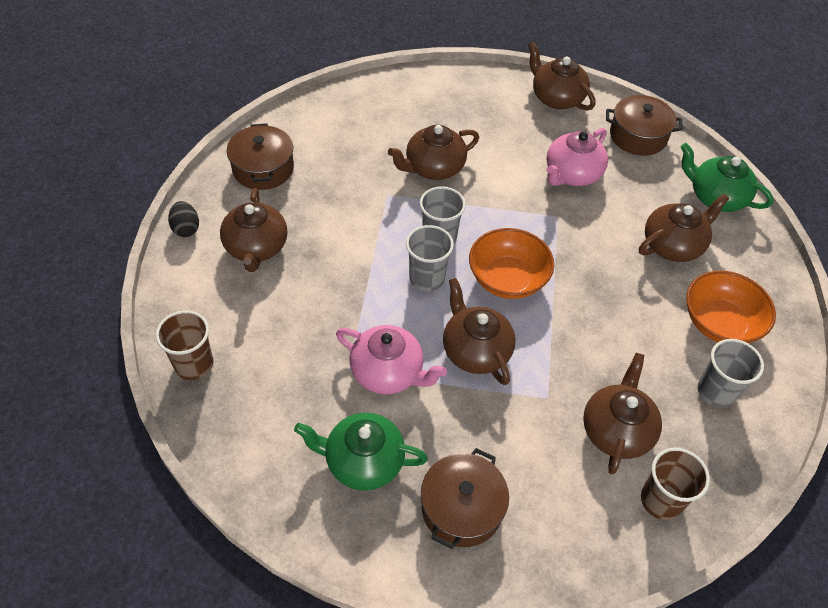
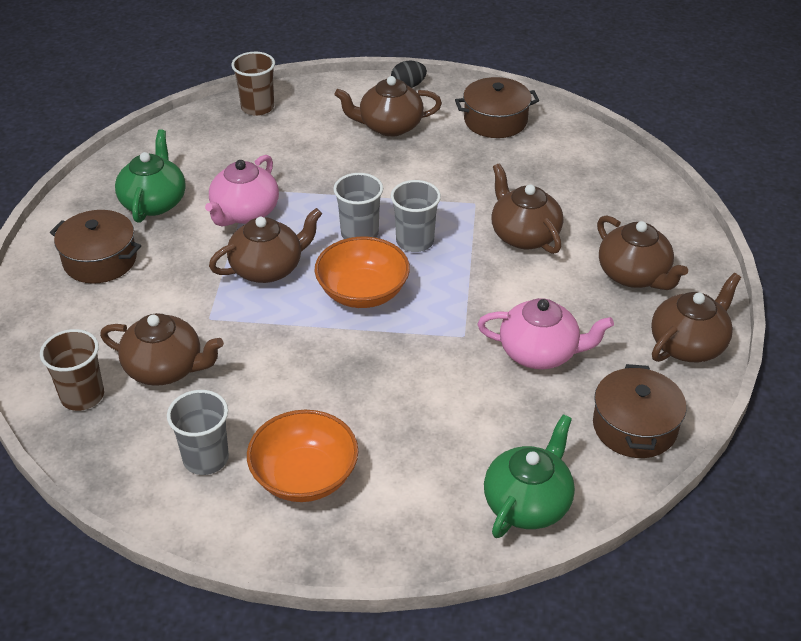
camera: 90 degrees right, 10 degrees down
pink teapot [546,128,608,186] -> pink teapot turned 150 degrees clockwise [477,298,614,369]
brown teapot [639,193,729,262] -> brown teapot moved to [597,215,688,290]

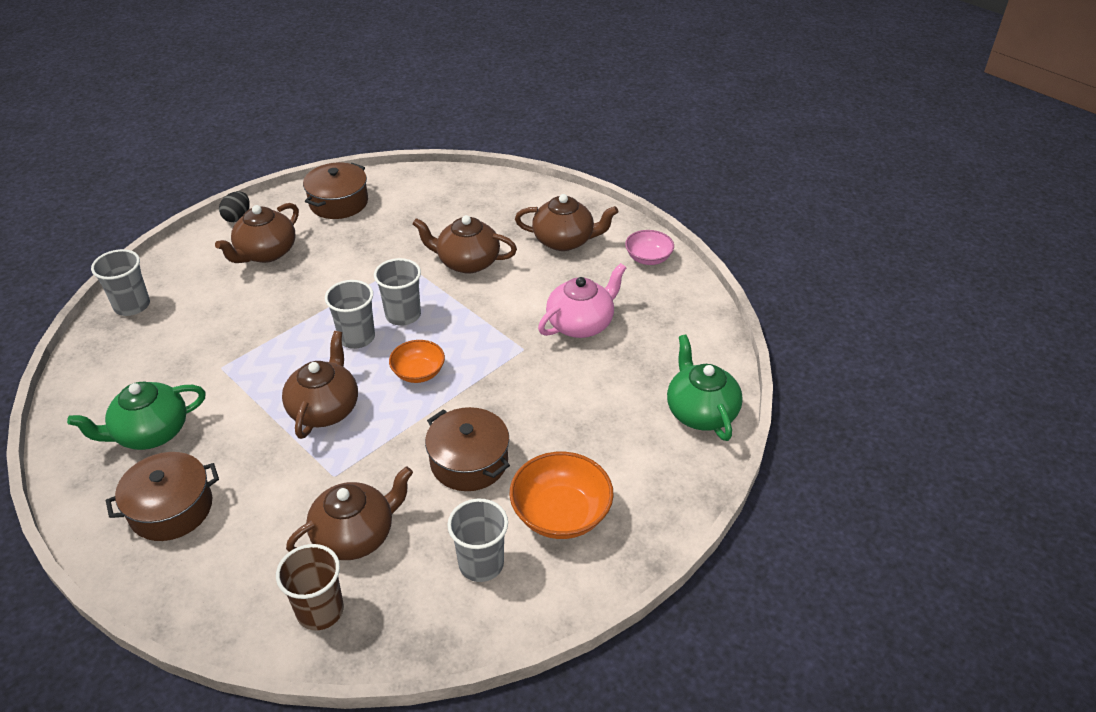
camera: 50 degrees left, 0 degrees up
green teapot [115,129,186,223] -> green teapot turned 75 degrees counterclockwise [67,382,206,450]
pink teapot [205,155,279,227] -> none
brown cup [231,52,275,116] -> grey cup [91,249,150,316]
orange bowl [315,237,410,308] -> orange bowl [389,340,445,383], size x0.62
brown pot [593,364,687,458] -> brown pot moved to [425,407,510,491]
brown teapot [651,273,741,362] -> pink bowl [625,230,674,265]

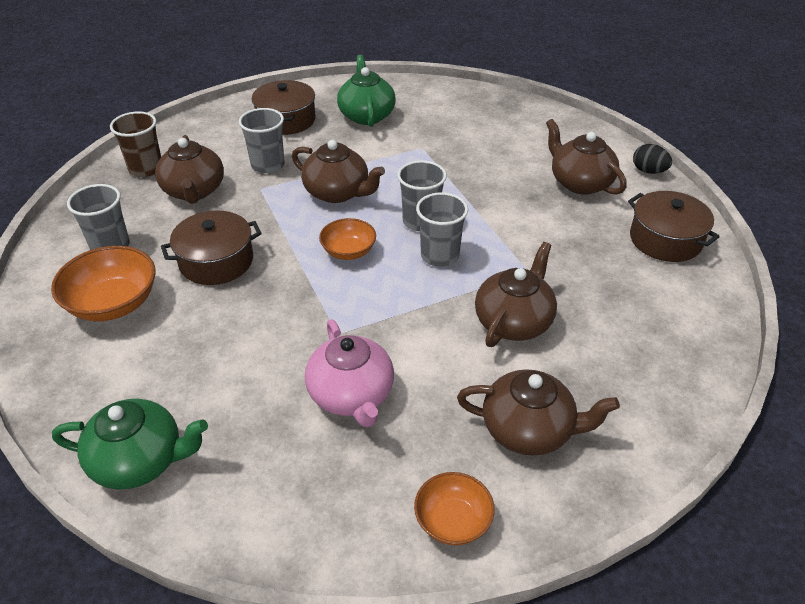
camera: 110 degrees right, 0 degrees up
grey cup [91,249,150,316] -> grey cup moved to [239,108,285,173]
brown teapot [515,194,618,251] -> brown teapot turned 105 degrees counterclockwise [457,369,620,456]
pink bowl [625,230,674,265] -> orange bowl [414,472,495,545]

